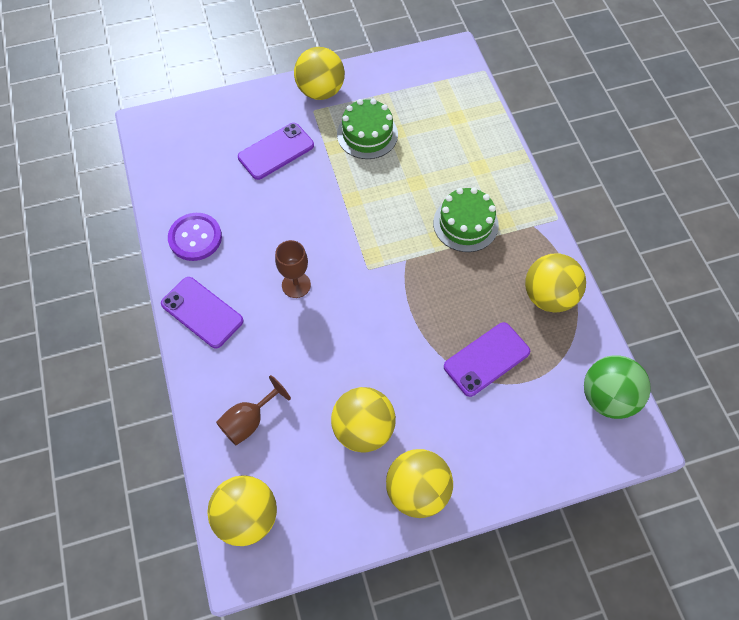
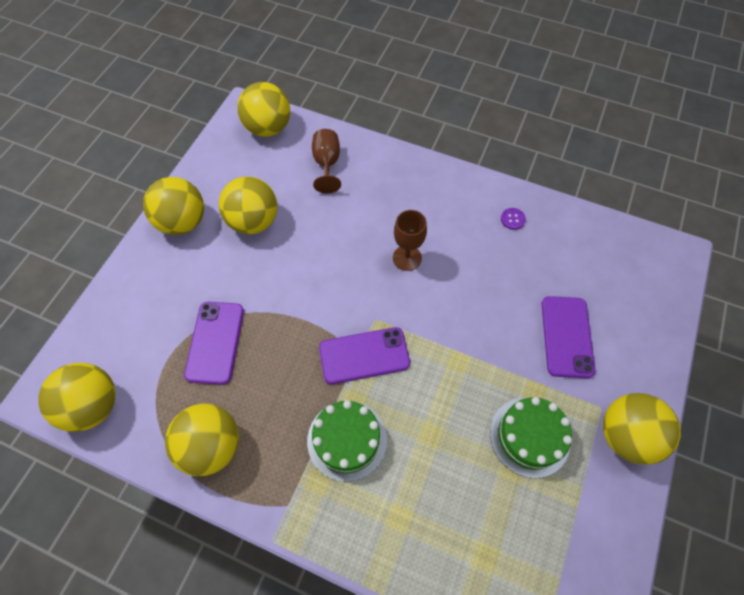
camera: 130 degrees right, 0 degrees up
purple phone [161,277,243,349] -> purple phone moved to [319,327,410,384]
purple button [168,213,222,261] -> purple button [501,208,526,230], size x0.46
green ball [584,355,651,419] -> yellow ball [39,363,116,432]

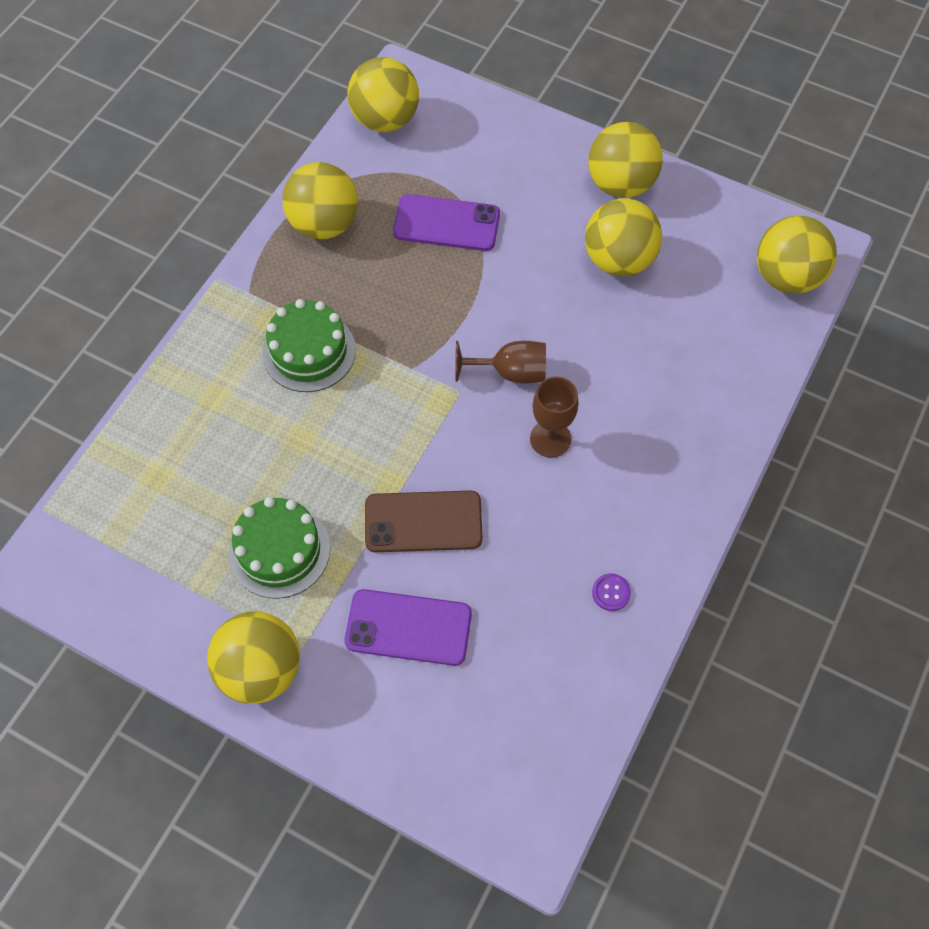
camera: 95 degrees right, 0 degrees up
brown goblet [312,129,341,193] -> brown goblet moved to [455,341,546,383]
purple phone [319,327,410,384] -> none
none -> brown phone [365,490,483,553]

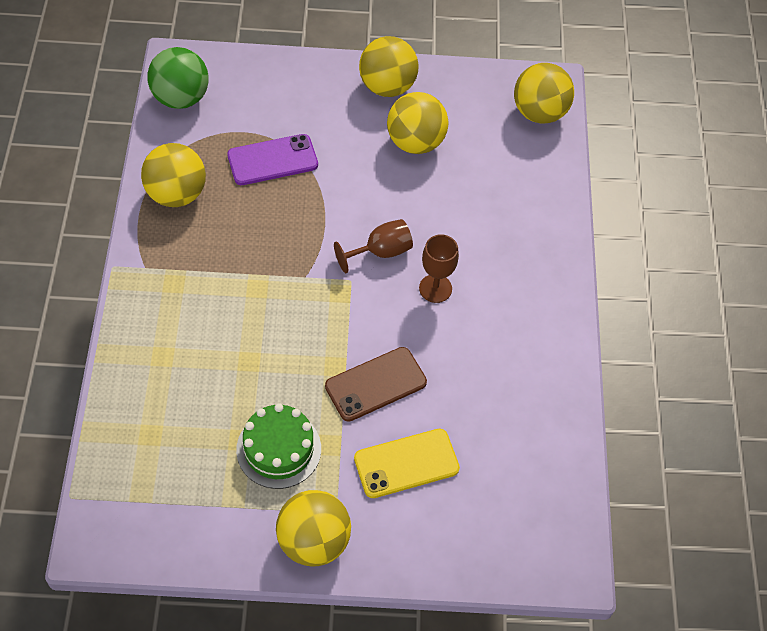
camera: 30 degrees left, 5 degrees down
green cake [262,299,356,392] -> none
purple phone [345,589,472,666] -> yellow phone [354,429,460,498]
yellow ball [347,57,419,132] -> green ball [147,47,209,109]
purple button [592,573,631,611] -> none

